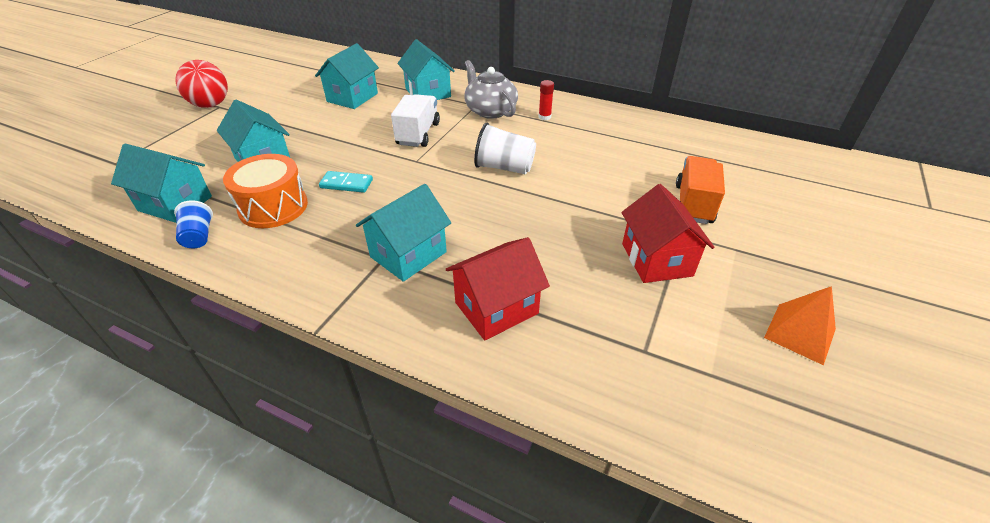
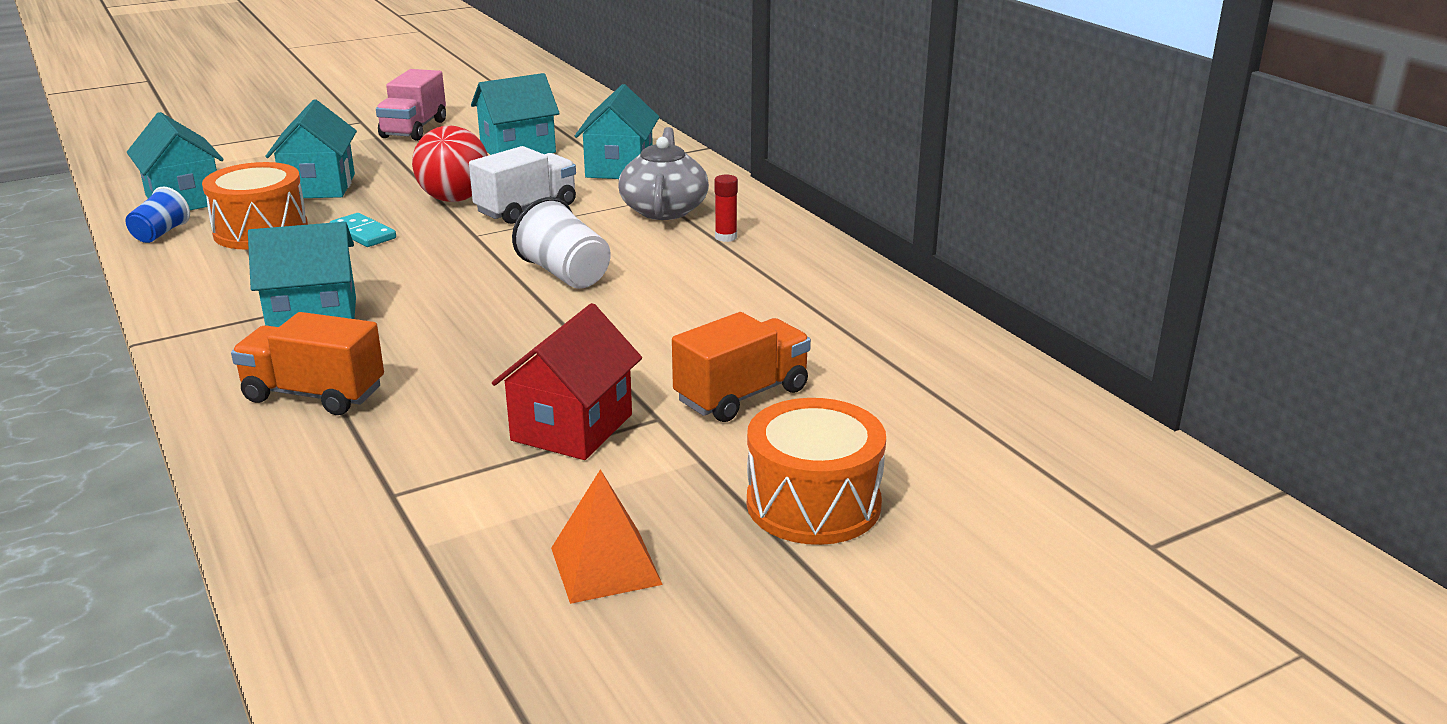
camera: 35 degrees right, 15 degrees down
red ball [175,60,228,108] -> red ball moved to [412,125,488,202]
red house [446,237,550,341] -> orange truck [231,312,384,415]
none -> pink truck [376,69,446,141]
none -> orange drum [747,398,886,545]

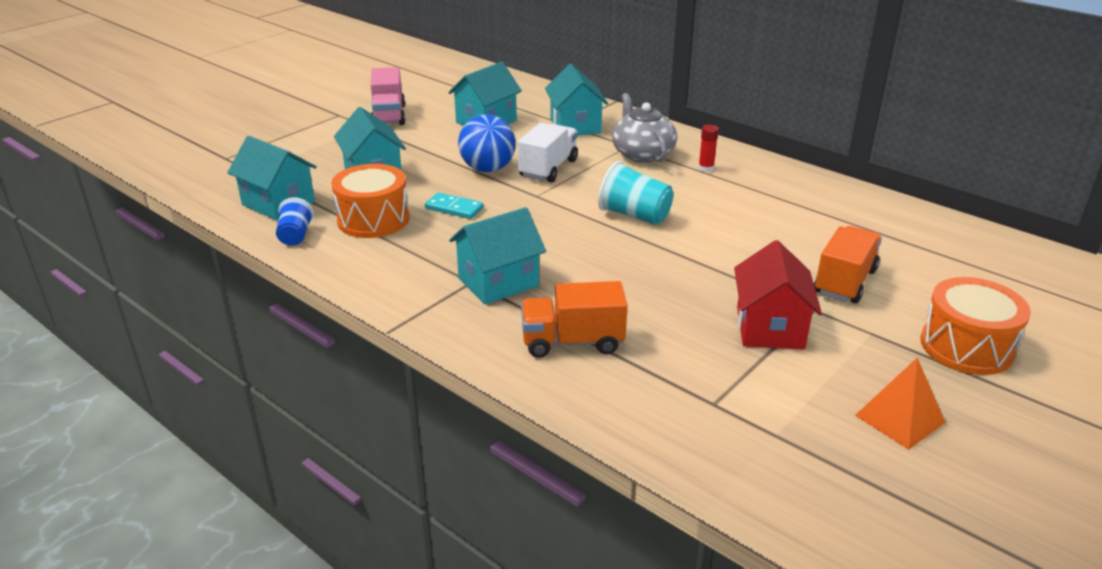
camera: 20 degrees left, 5 degrees up
red ball [412,125,488,202] -> blue ball [458,114,516,172]
white cup [512,197,611,289] -> turquoise cup [598,161,674,225]

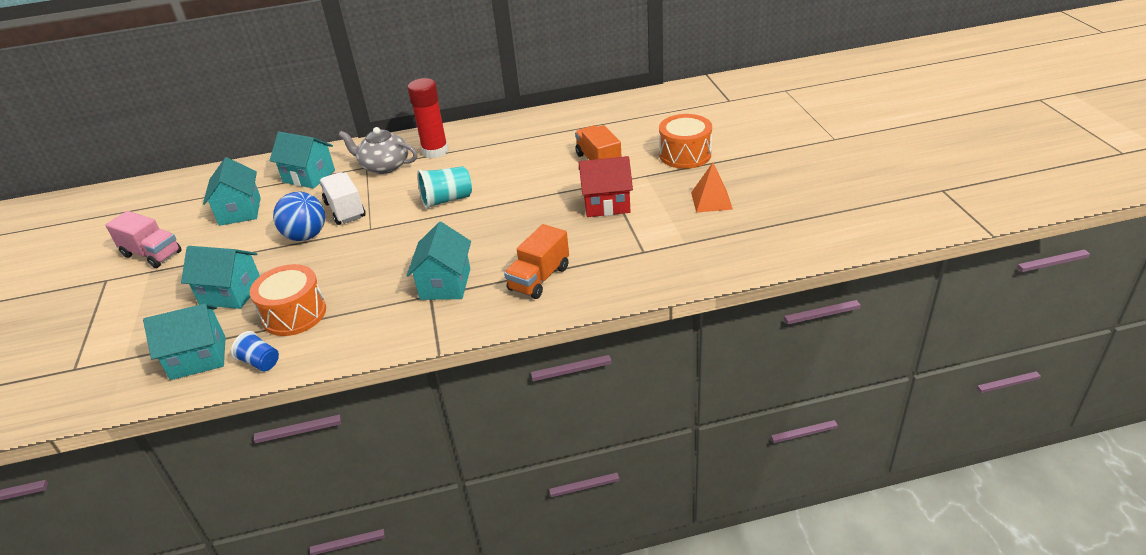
camera: 50 degrees left, 5 degrees up
turquoise domino [425,192,483,219] -> none
red glue stick [698,125,719,172] -> red glue stick [408,78,448,159], size x2.19
red house [734,240,822,350] -> red house turned 45 degrees counterclockwise [579,156,633,217]

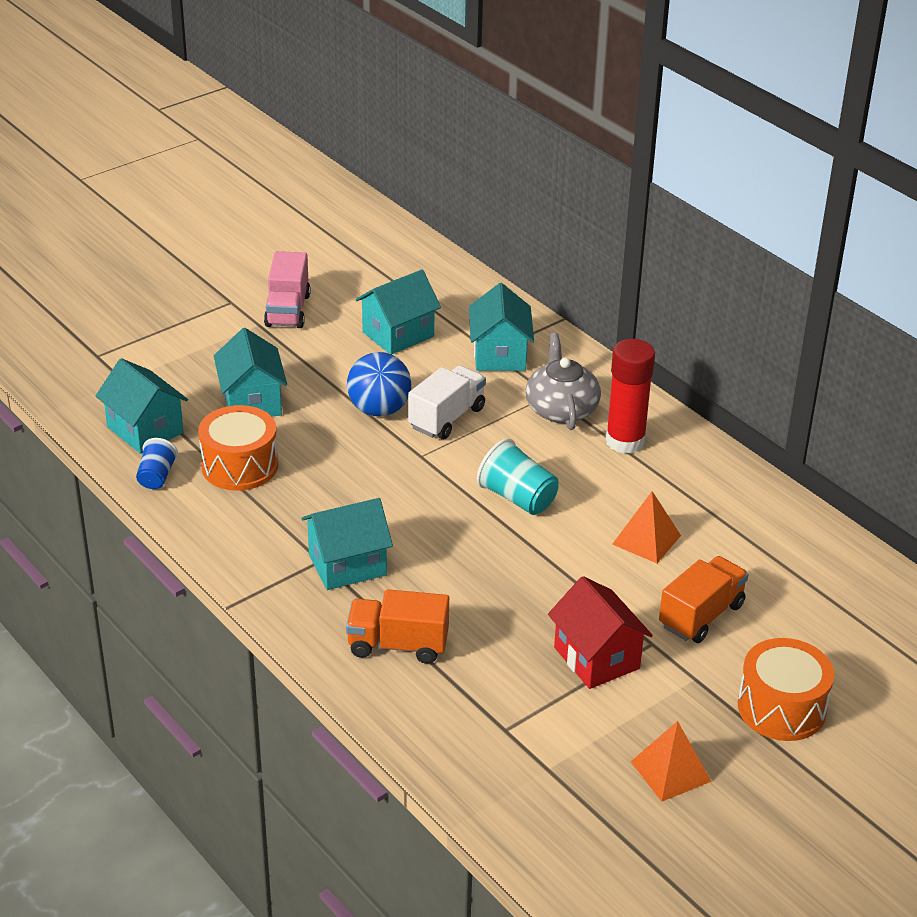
camera: 60 degrees right, 0 degrees up
none -> orange pyramid [612,491,681,563]

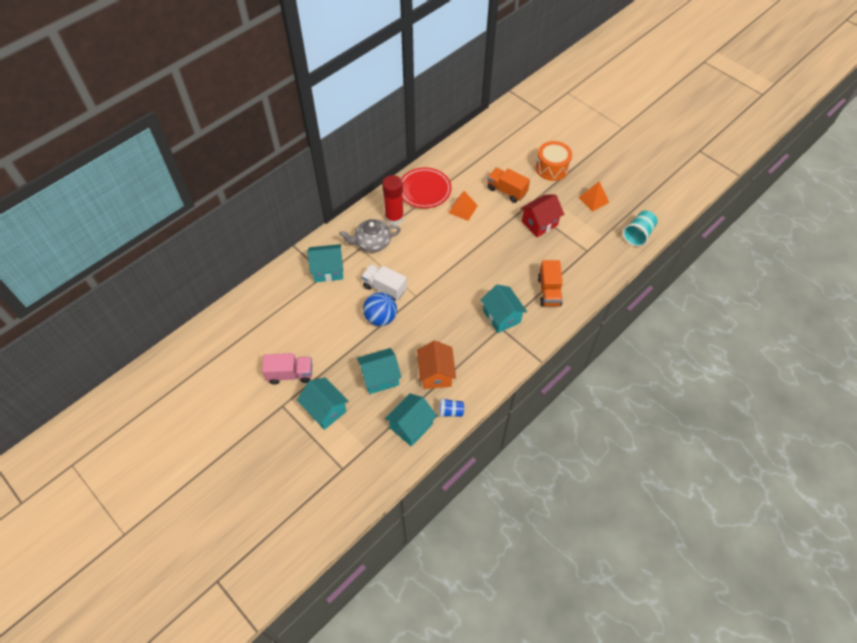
camera: 95 degrees left, 20 degrees up
orange drum [198,405,278,491] -> orange house [417,341,456,389]
turquoise house [356,270,441,355] -> turquoise house moved to [297,377,349,430]
turquoise cup [477,438,558,515] -> turquoise cup moved to [623,210,658,247]
none -> red plate [401,167,451,208]

